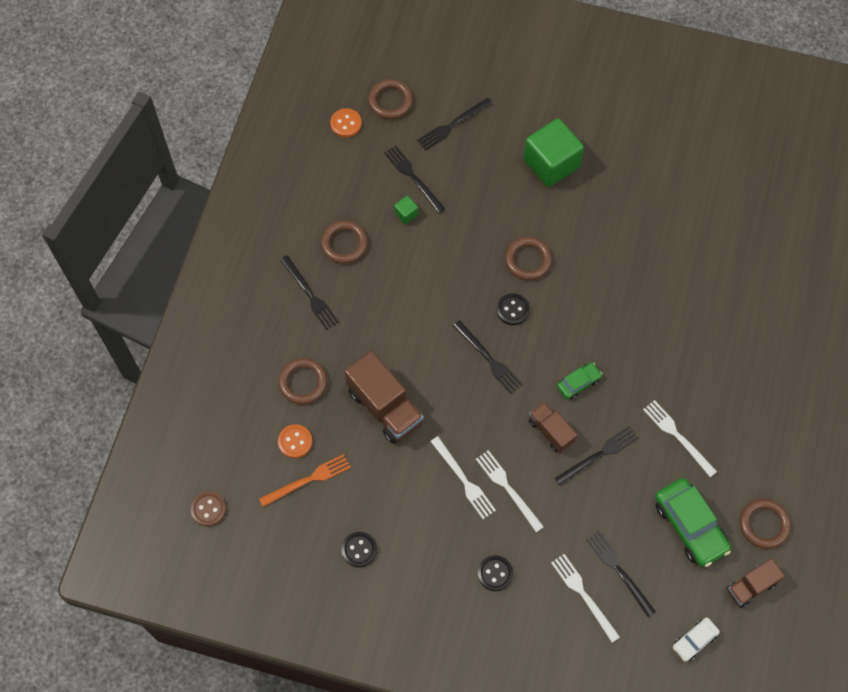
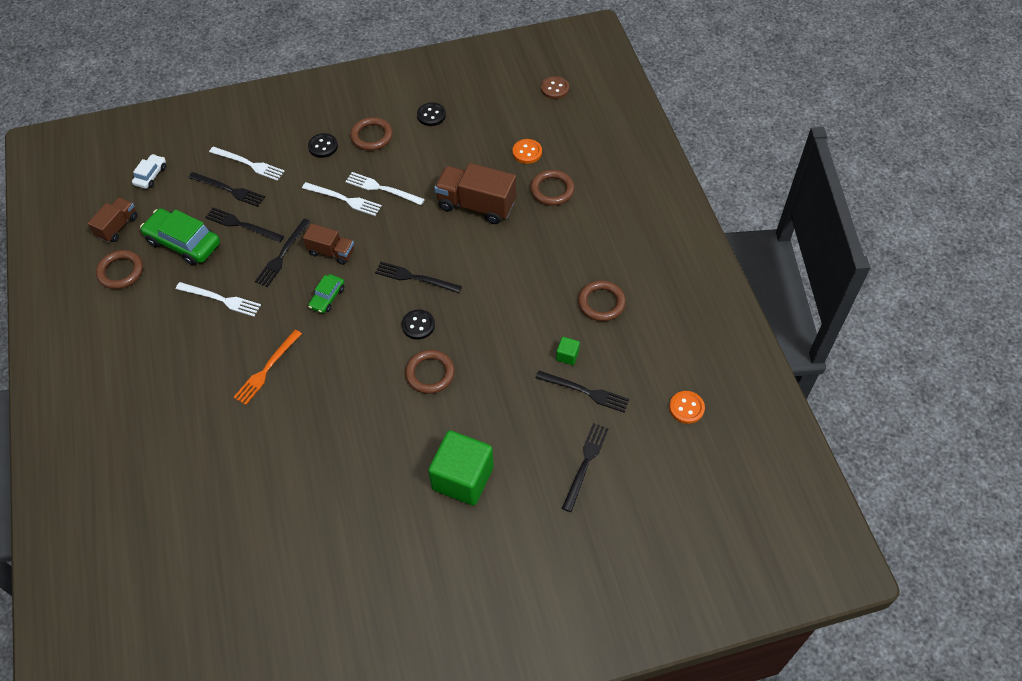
camera: 150 degrees right, 10 degrees down
orange fork [259,454,351,507] -> orange fork moved to [233,330,302,405]
black fork [280,255,339,330] -> black fork moved to [205,208,284,242]
brown ring [368,79,413,119] -> brown ring moved to [350,117,393,151]

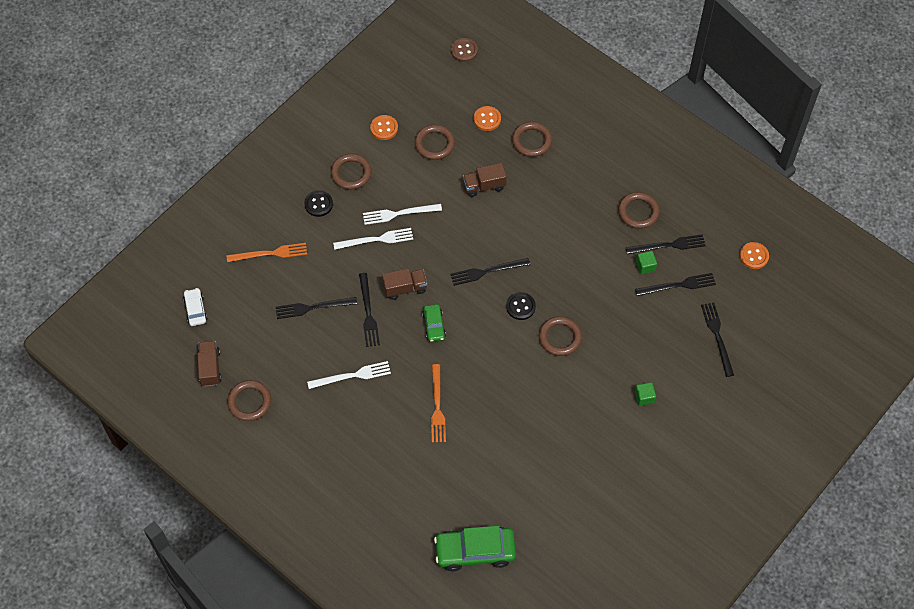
camera: 35 degrees left, 5 degrees up
green car [140,208,220,265] -> green car moved to [434,526,516,572]
black fork [188,172,265,207] -> black fork moved to [625,234,706,254]
white fork [209,147,285,181] -> orange fork [227,243,307,262]
black button [417,103,446,126] -> orange button [370,115,398,140]
green cube [428,430,494,505] -> green cube [635,382,656,406], size x0.42
brown truck [434,163,516,224] -> brown truck [463,163,507,197], size x0.59
none -> brown ring [415,125,455,160]

